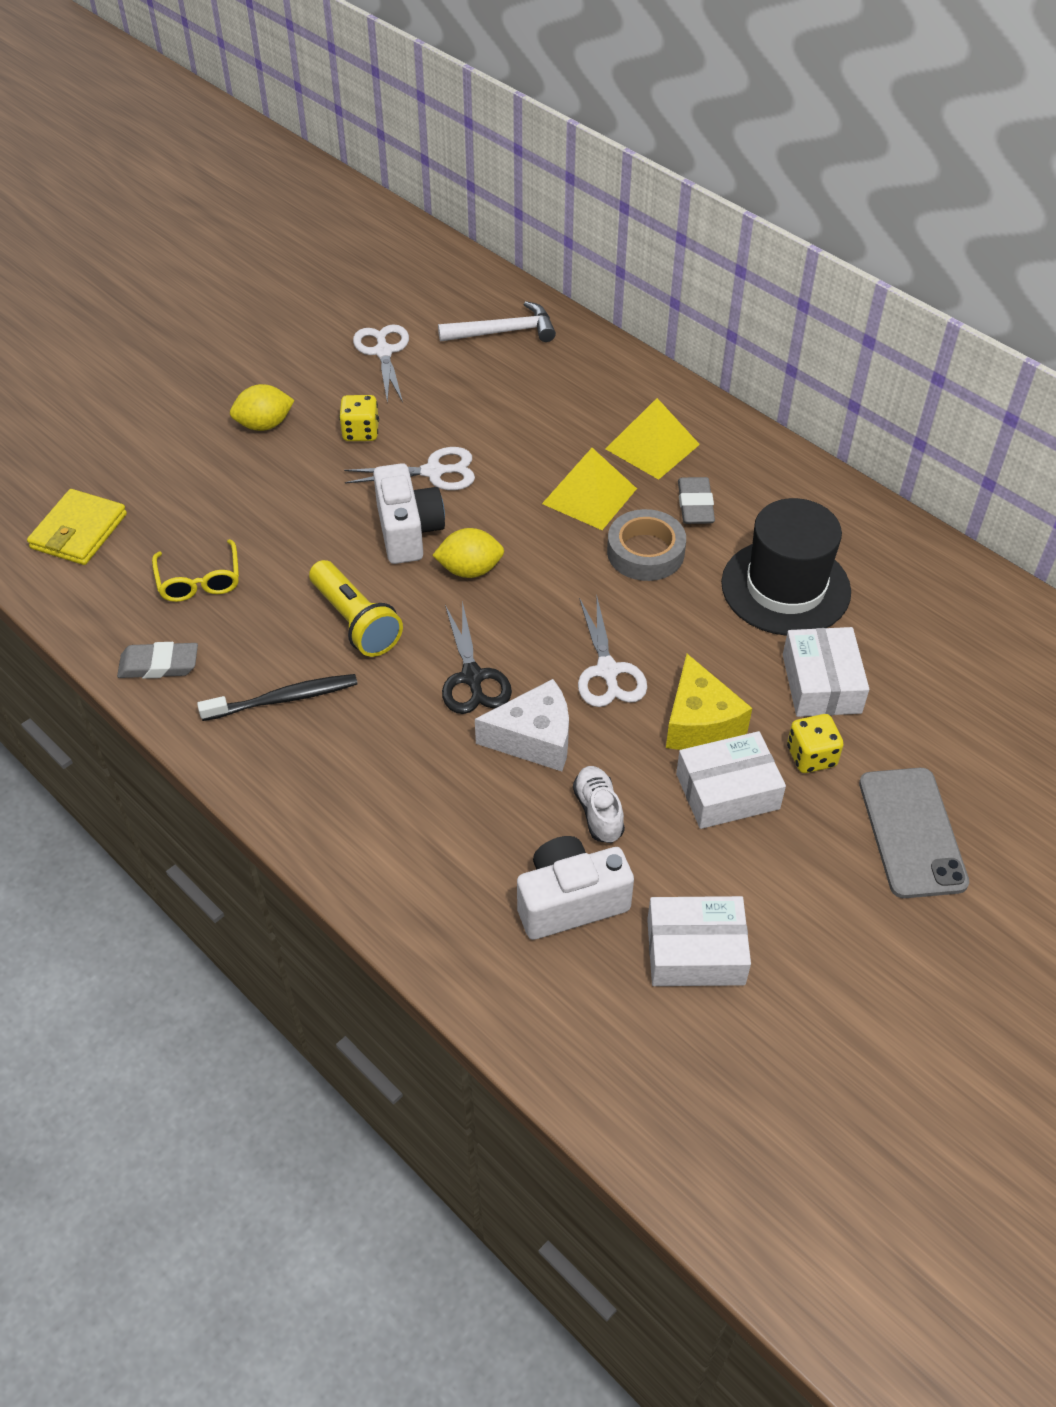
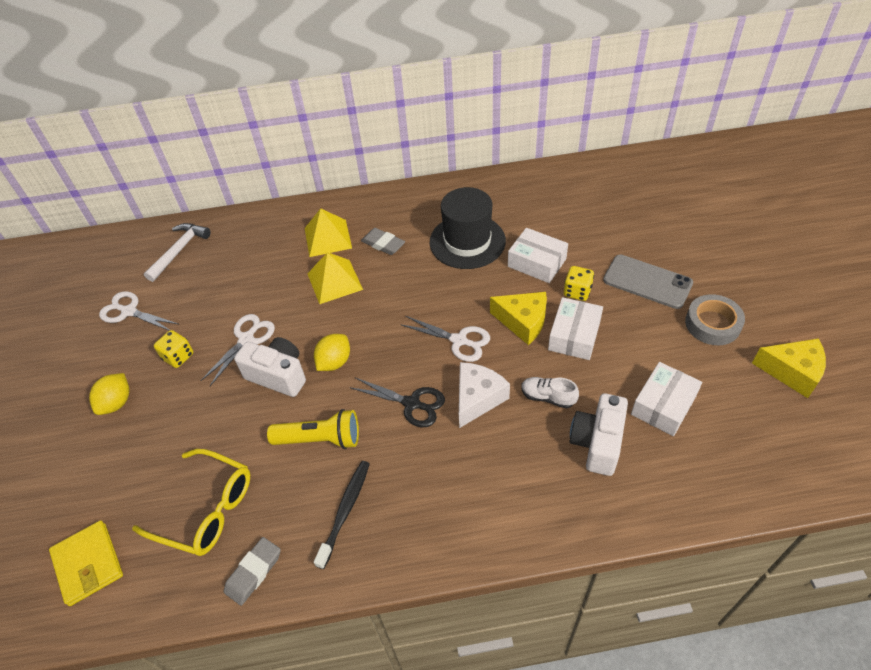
camera: 50 degrees left, 0 degrees up
yellow glasses [152,539,239,602] -> yellow glasses [132,449,250,556], size x1.55
grey tape [607,509,686,581] -> grey tape moved to [685,294,745,345]
none -> yellow cheese [752,338,826,398]

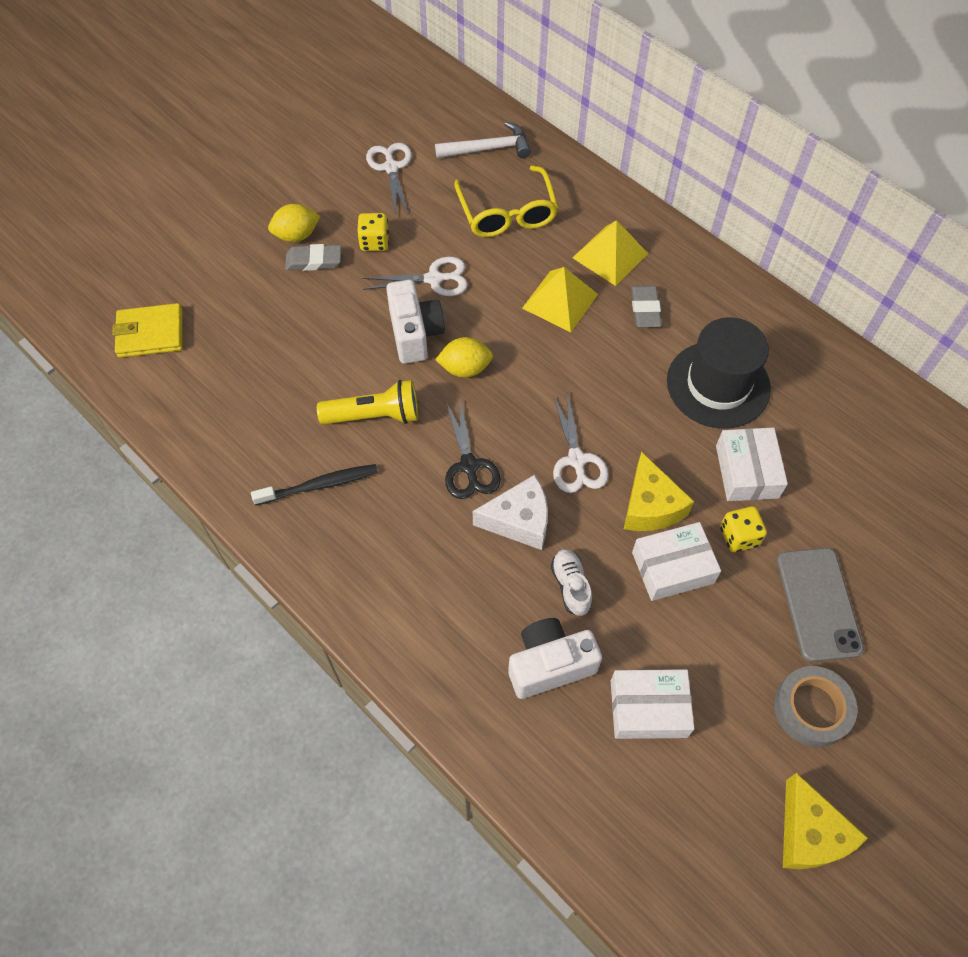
camera: 50 degrees right, 10 degrees up
yellow wallet [49,520,123,606] -> yellow wallet turned 60 degrees clockwise [112,303,183,358]
yellow glasses [132,449,250,556] -> yellow glasses moved to [454,166,558,237]
grey eraser [224,537,281,606] -> grey eraser moved to [285,244,341,271]
yellow flashlight [267,409,359,449] -> yellow flashlight turned 60 degrees counterclockwise [317,380,418,425]

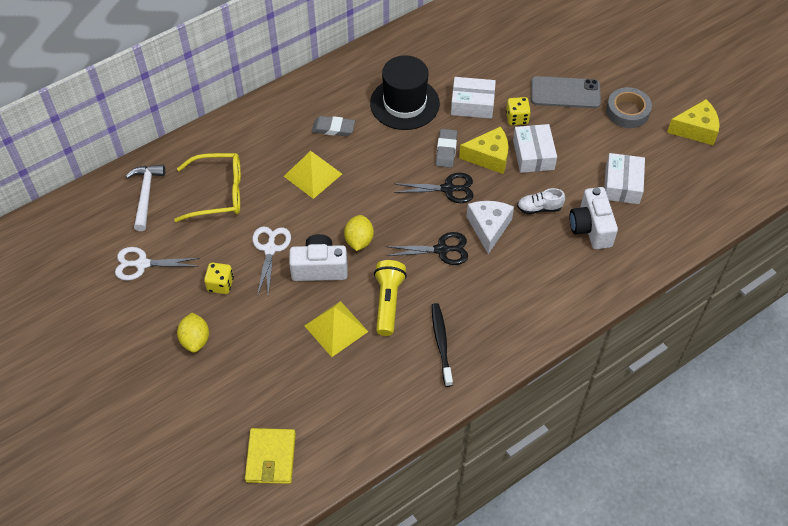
camera: 80 degrees left, 5 degrees down
grey eraser [285,244,341,271] -> grey eraser moved to [436,129,457,168]
white scissors [553,393,609,493] -> black scissors [394,173,474,203]
yellow pyramid [572,220,648,286] -> yellow pyramid moved to [304,301,368,357]

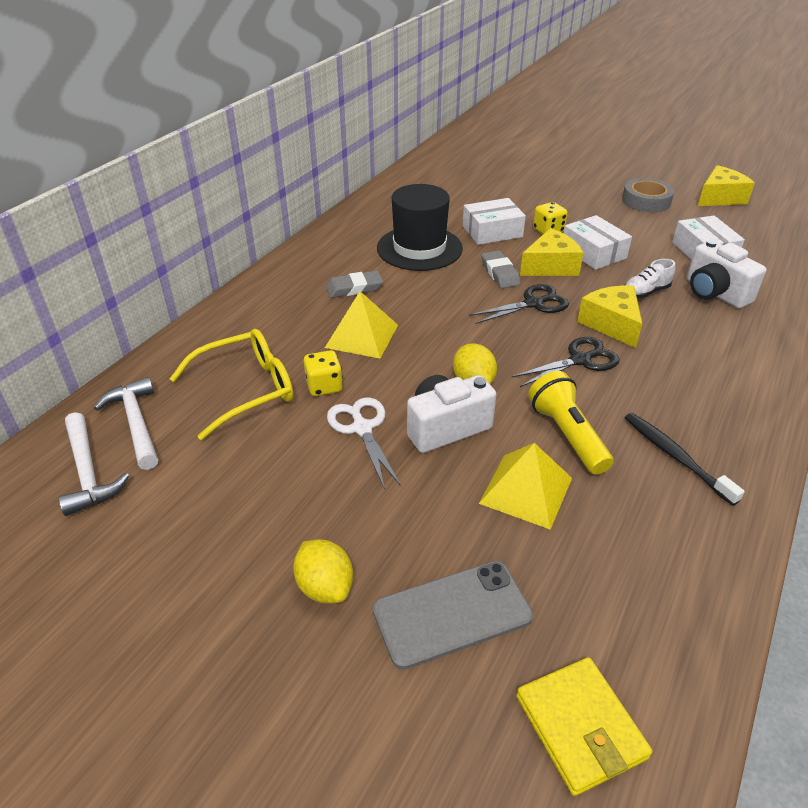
camera: 25 degrees left, 15 degrees down
white scissors [115,247,200,280] -> none
yellow dice [204,263,234,294] -> yellow dice moved to [304,350,343,396]
white cheese [467,201,514,254] -> yellow cheese [577,285,642,348]
grey phone [531,76,601,108] -> grey phone moved to [373,561,533,670]
none -> white hammer [58,412,129,516]

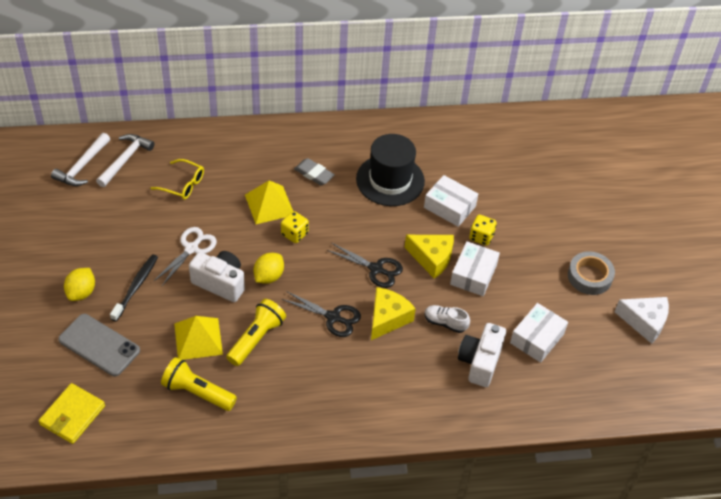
camera: 50 degrees right, 10 degrees up
yellow glasses [170,329,293,440] -> yellow glasses [150,159,204,200], size x0.65
yellow dice [304,350,343,396] -> yellow dice moved to [281,211,309,243]
grey eraser [481,250,521,288] -> none
black toothbrush [625,413,745,506] -> black toothbrush moved to [110,254,158,322]
yellow cheese [698,165,755,206] -> white cheese [615,297,669,344]
none -> yellow flashlight [161,357,237,411]

